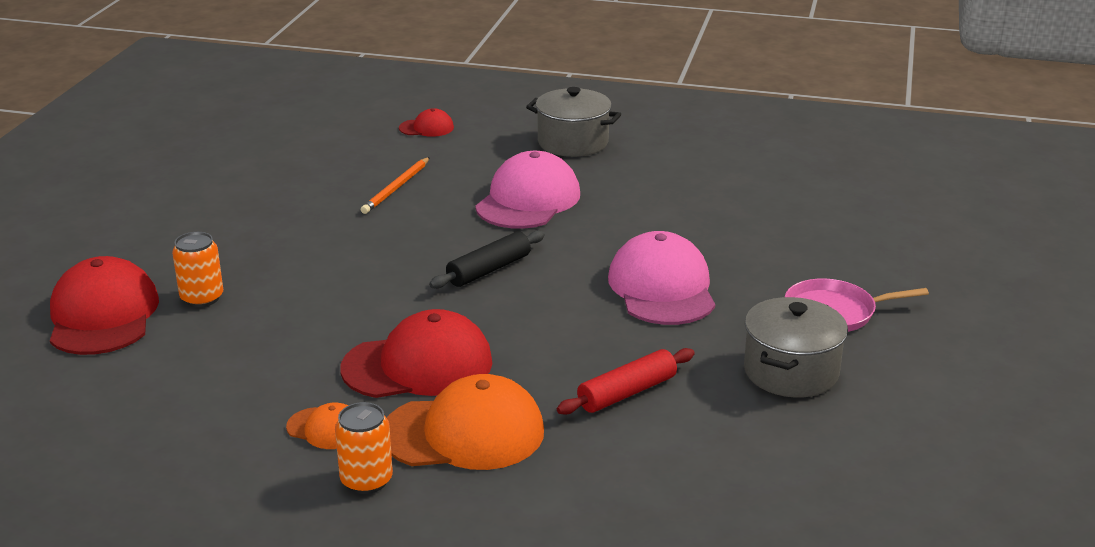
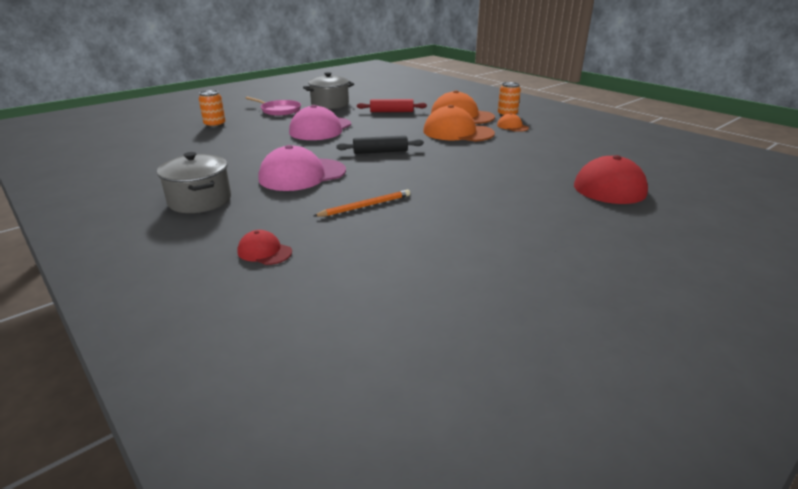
camera: 145 degrees left, 0 degrees up
orange can [172,232,223,307] -> orange can moved to [199,90,226,128]
red cap [340,309,492,398] -> orange cap [423,105,495,142]

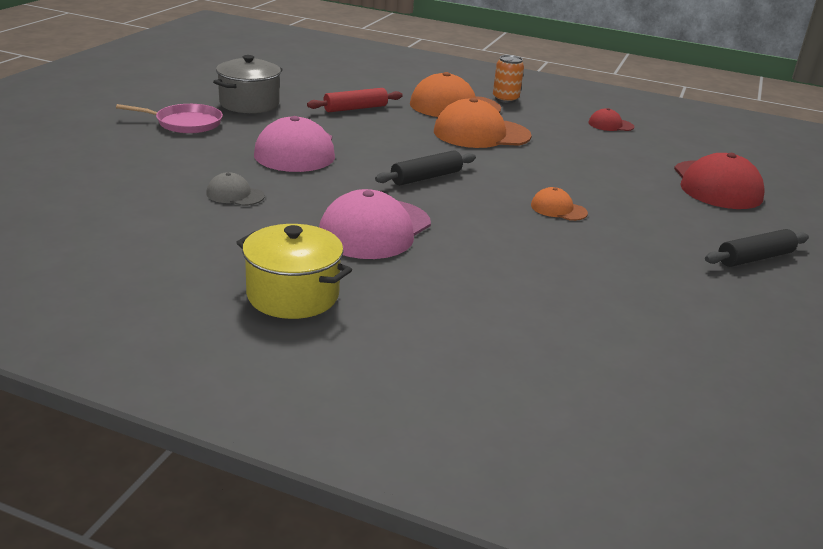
camera: 30 degrees left, 0 degrees up
grey pot [157,152,231,213] -> yellow pot [236,224,352,319]
orange can [199,90,226,128] -> none
red cap [237,230,292,265] -> red cap moved to [589,108,634,131]
orange pencil [313,190,410,217] -> none
orange cap [497,113,529,132] -> orange cap moved to [531,187,588,221]
none -> grey cap [206,172,265,206]
none -> black rolling pin [705,229,809,267]

